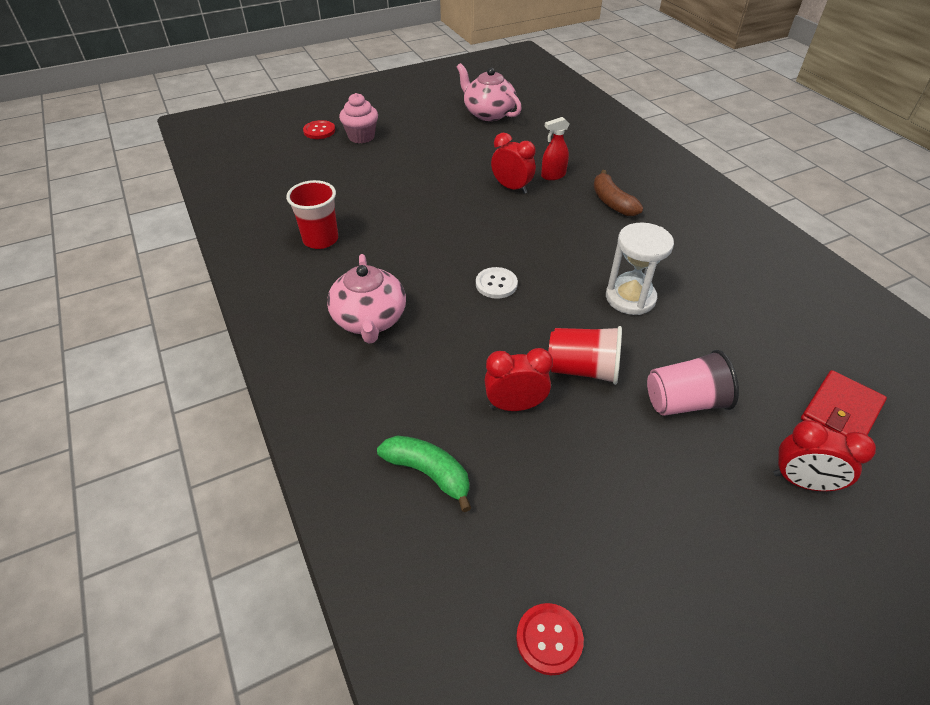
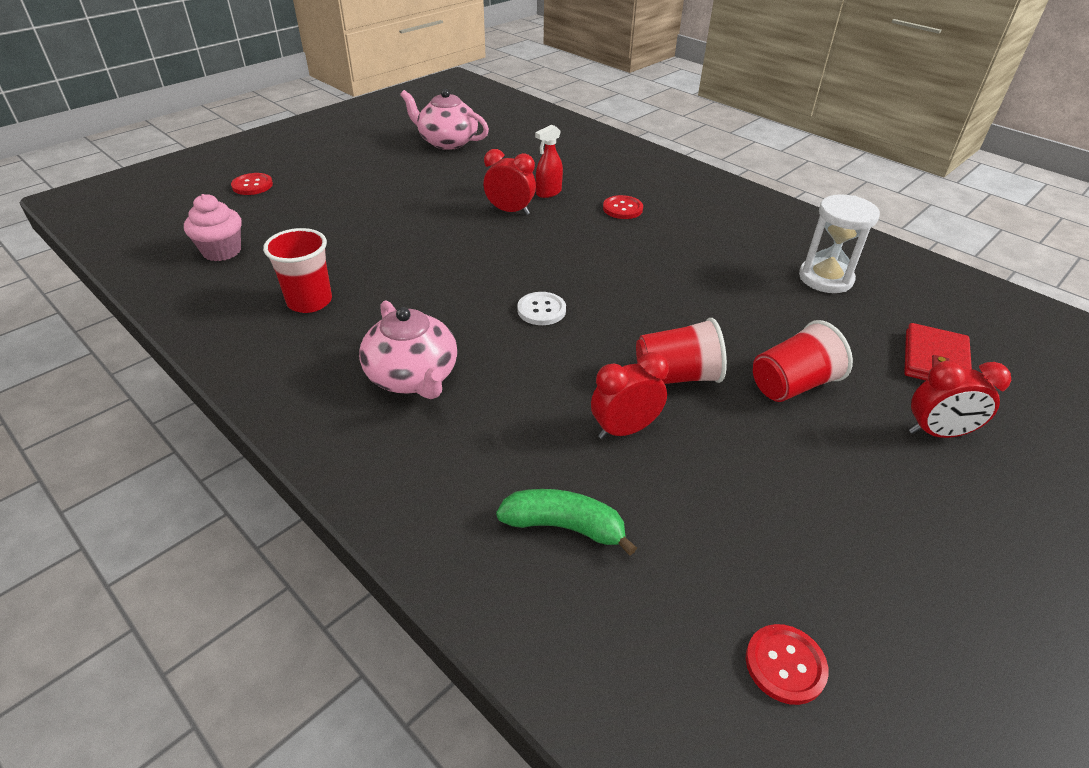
camera: 20 degrees left, 5 degrees down
pink cupcake [339,93,378,143] -> pink cupcake moved to [184,194,242,261]
brown banana [593,170,643,216] -> red button [603,195,643,219]
white hourglass [606,223,674,315] -> white hourglass moved to [799,194,880,293]
pink cup [647,350,739,416] -> red cup [753,320,853,402]

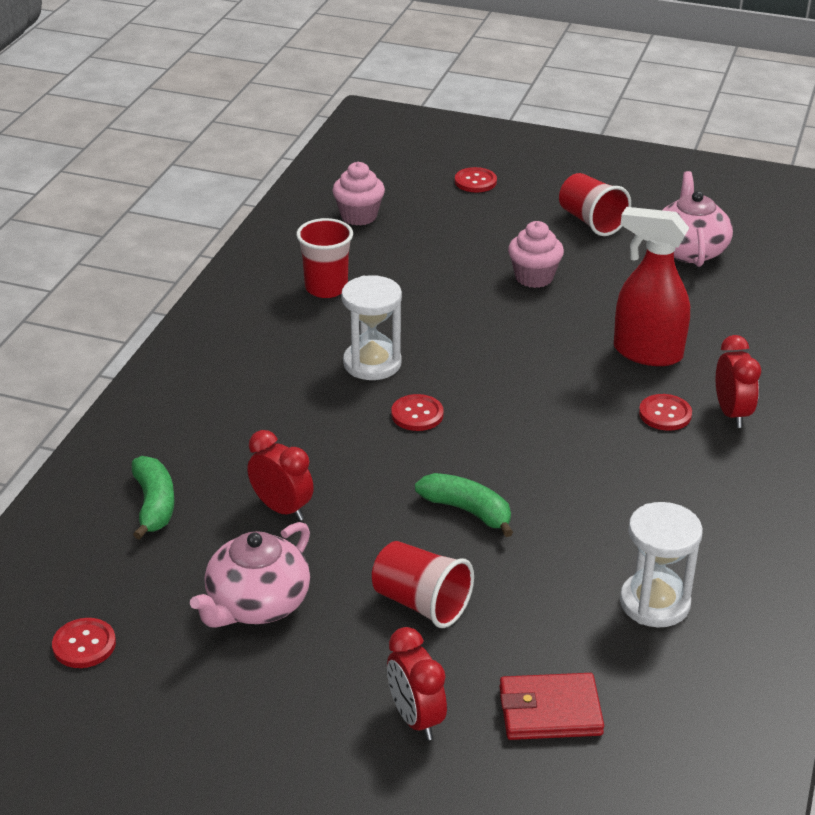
camera: 65 degrees right, 5 degrees down
pink teapot [359,300,457,399] -> pink teapot moved to [190,522,310,628]
red clock [483,149,536,215] -> red clock moved to [716,335,761,428]
white button [517,292,566,325] -> red button [391,394,444,431]
red spray bottle [535,125,563,198] -> red spray bottle [614,207,690,366], size x1.86
red cup [636,318,727,384] -> red cup moved to [559,173,631,236]
none -> white hourglass [341,275,402,380]
none -> green banana [415,473,513,537]
none -> pink cupcake [508,221,564,288]

